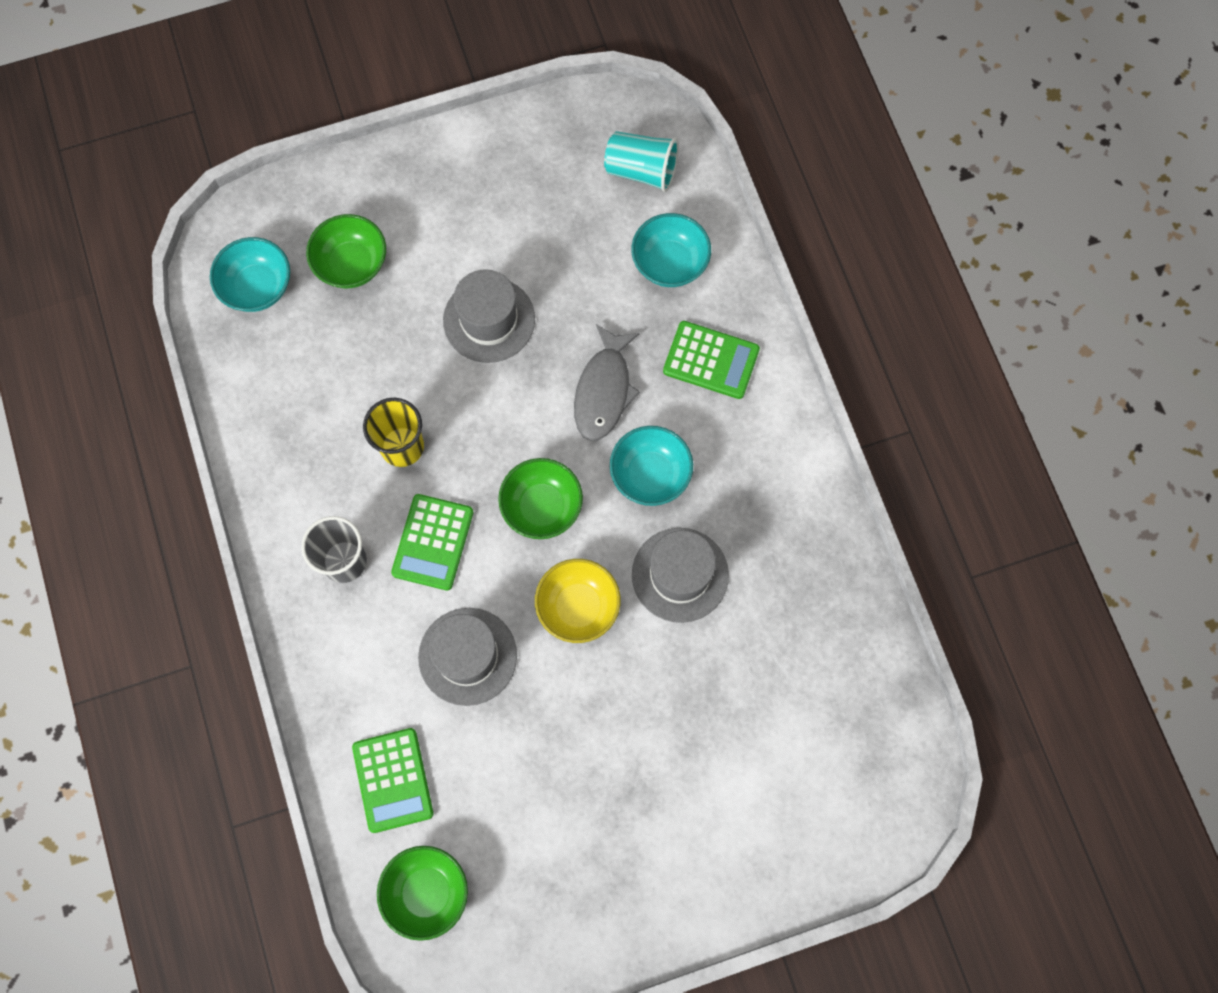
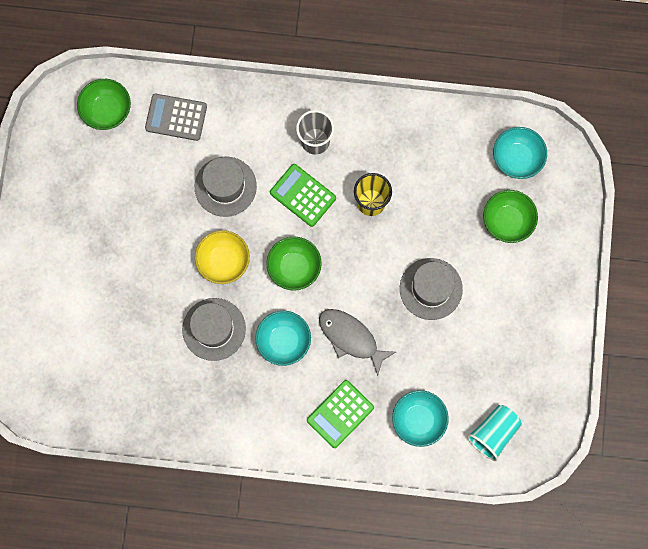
camera: 115 degrees right, 5 degrees up
green calculator [352,728,434,833] -> grey calculator [145,94,207,141]

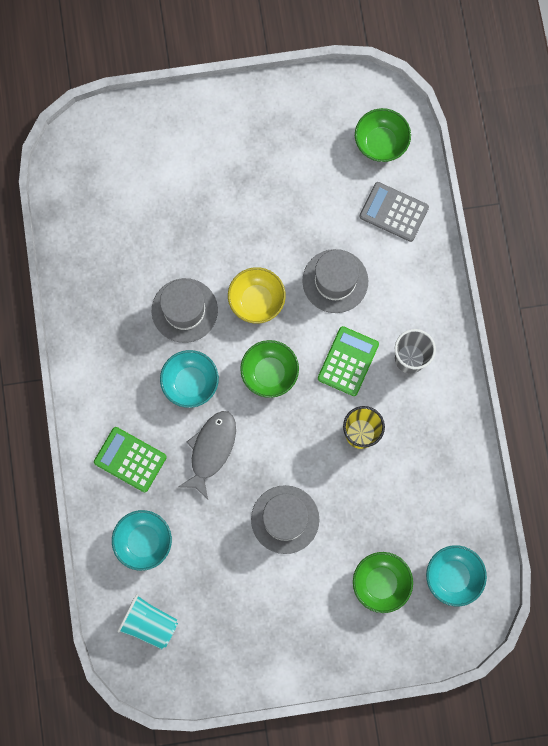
camera: 75 degrees right, 0 degrees up
grey calculator [145,94,207,141] -> grey calculator turned 60 degrees counterclockwise [359,182,429,242]

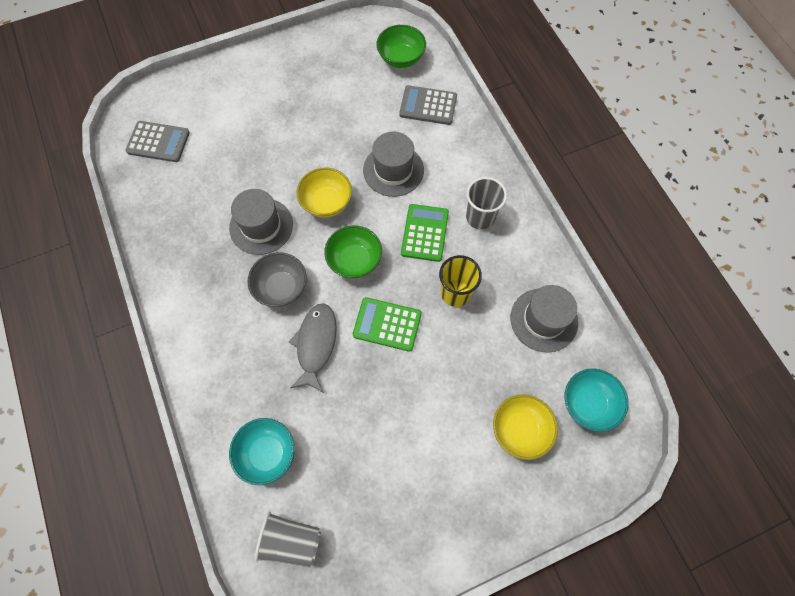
camera: 15 degrees left, 10 degrees down
green calculator [94,427,167,492] -> green calculator moved to [353,297,422,352]
turquoise cup [117,594,178,649] -> grey cup [255,512,321,567]
turquoise bowl [160,350,219,408] -> grey bowl [248,252,307,307]
grey hat [251,485,319,554] -> grey hat moved to [511,285,578,353]
green bowl [353,552,413,613] -> yellow bowl [493,394,558,460]
none -> grey calculator [125,121,190,162]

